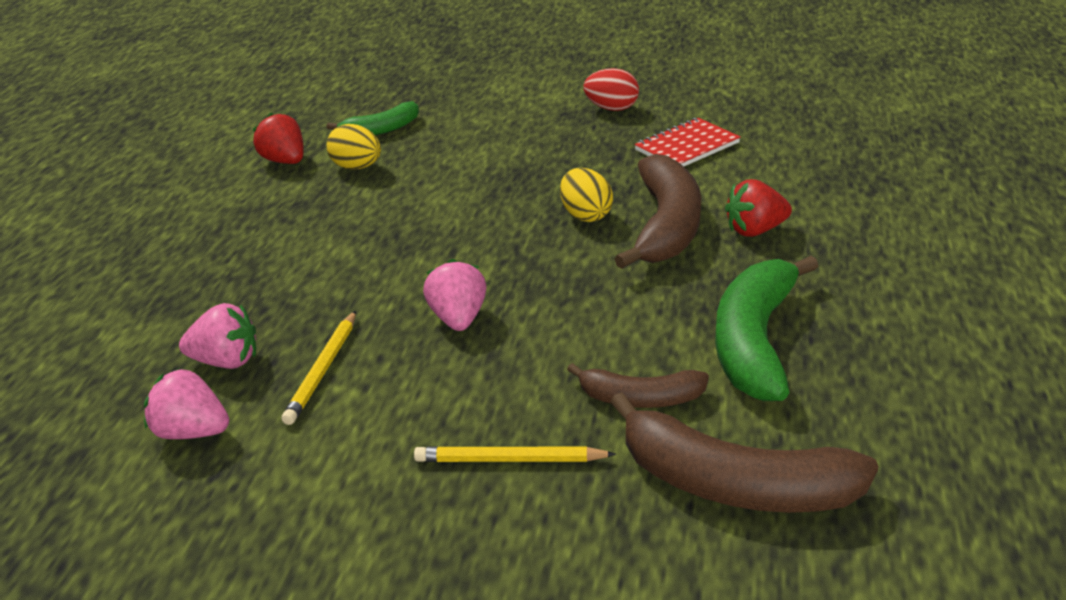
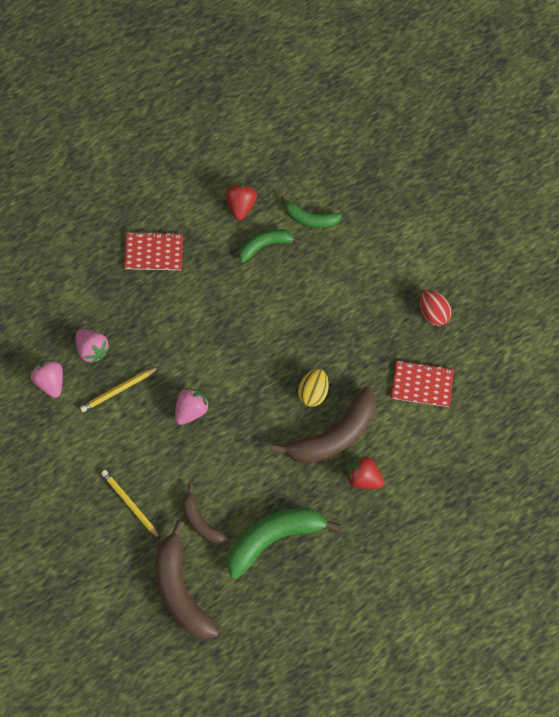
camera: 45 degrees right, 40 degrees up
yellow egg [327,124,381,169] -> green banana [239,229,301,263]
none -> red notebook [124,232,183,270]

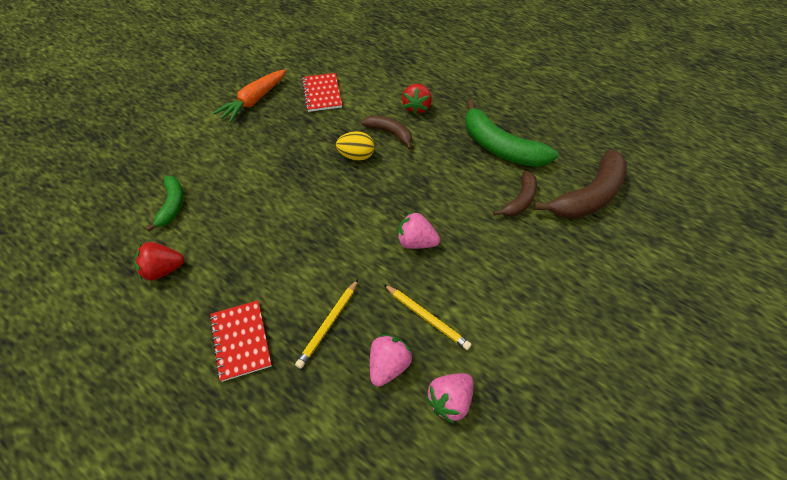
camera: 110 degrees left, 20 degrees down
yellow pencil [101,470,160,539] -> yellow pencil moved to [295,280,358,369]
green banana [239,229,301,263] -> none
brown banana [272,387,376,464] -> brown banana [361,115,412,150], size x0.57
red egg [420,290,452,326] -> orange carrot [213,69,286,123]

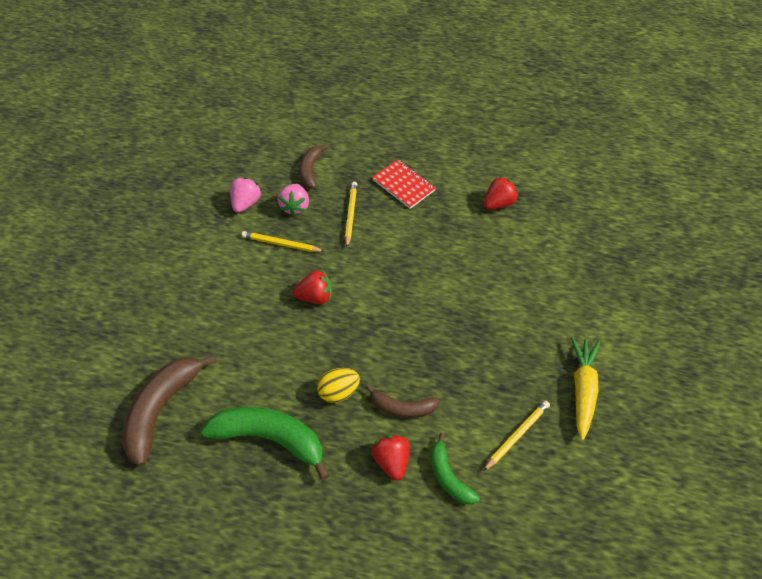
camera: 155 degrees right, 0 degrees up
green banana [146,176,183,232] -> green banana moved to [431,433,480,505]
orange carrot [213,69,286,123] -> yellow carrot [571,337,600,441]
red notebook [302,73,342,112] -> yellow pencil [483,401,550,471]
yellow egg [336,131,375,161] -> yellow egg moved to [317,368,360,403]
pink strawberry [398,212,440,249] -> red strawberry [293,270,332,304]
brown banana [493,171,537,216] -> brown banana moved to [300,144,329,189]

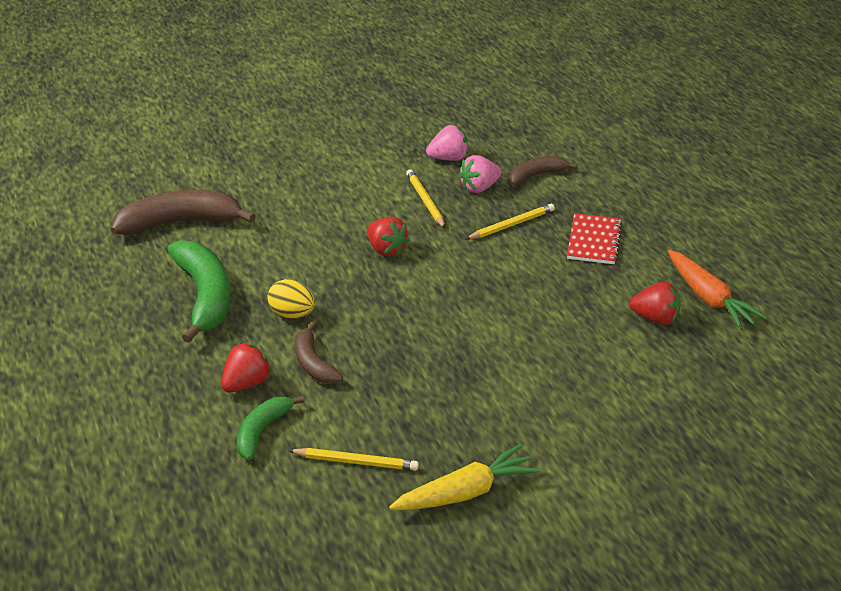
camera: 55 degrees right, 15 degrees down
none -> orange carrot [668,250,767,330]

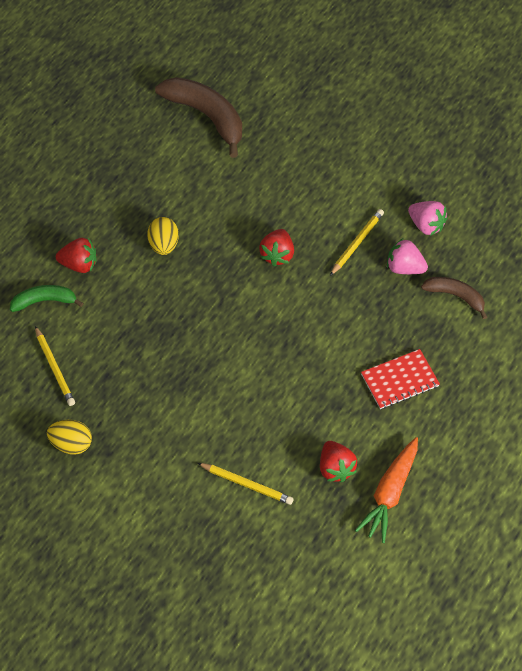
camera: 55 degrees right, 20 degrees up
green banana [167,240,230,343] -> none
brown banana [295,322,343,384] -> none
yellow carrot [389,444,540,510] -> yellow egg [47,420,92,455]
yellow pencil [466,204,555,239] -> yellow pencil moved to [198,463,293,505]

